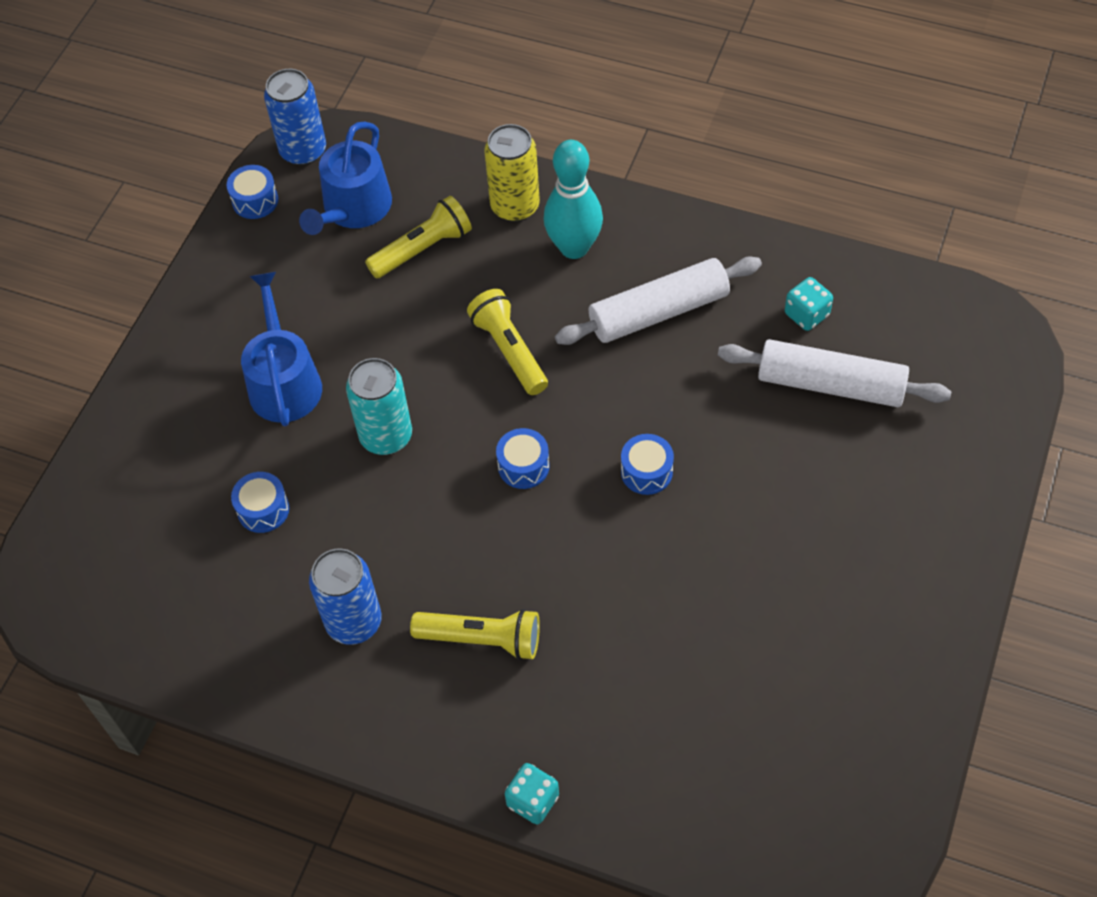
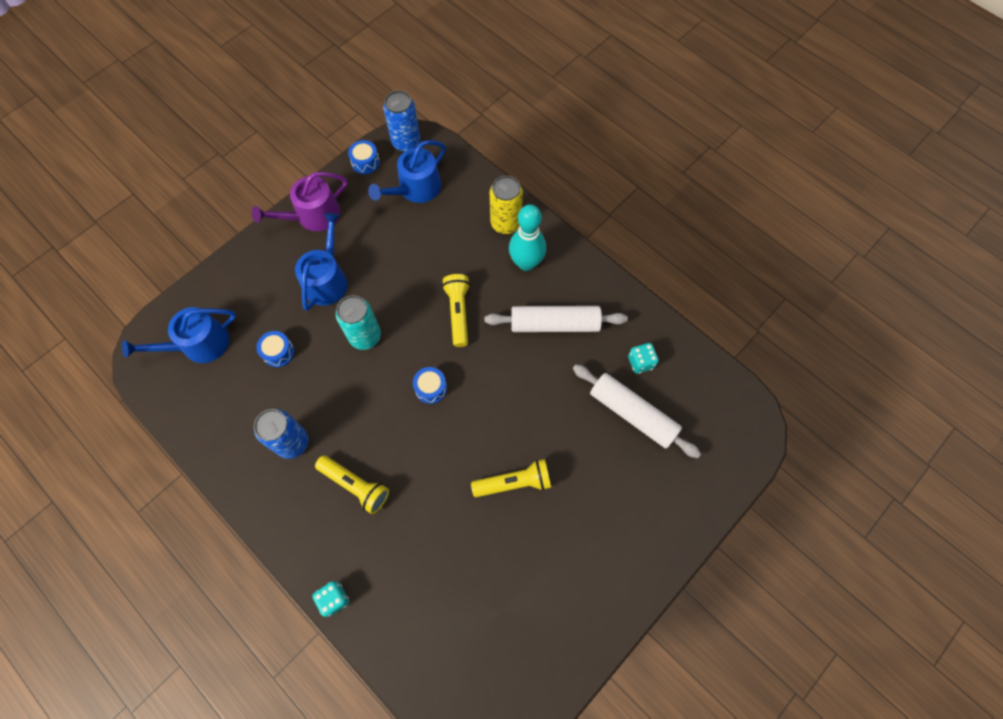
camera: 20 degrees right, 10 degrees up
yellow flashlight [365,196,472,278] -> yellow flashlight moved to [471,459,551,497]
blue drum [621,434,674,495] -> none
none -> blue watering can [122,307,236,363]
none -> purple watering can [252,172,347,231]

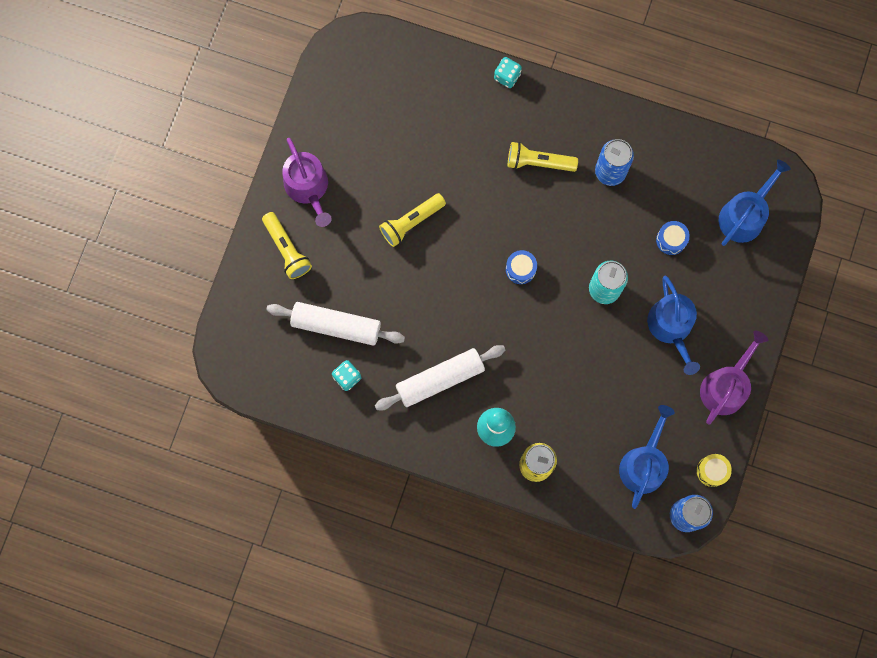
camera: 155 degrees right, 10 degrees up
blue drum [348,140,380,174] -> yellow drum [697,454,732,487]
yellow flashlight [442,274,470,347] -> yellow flashlight moved to [262,212,312,279]
none -> purple watering can [282,138,332,227]

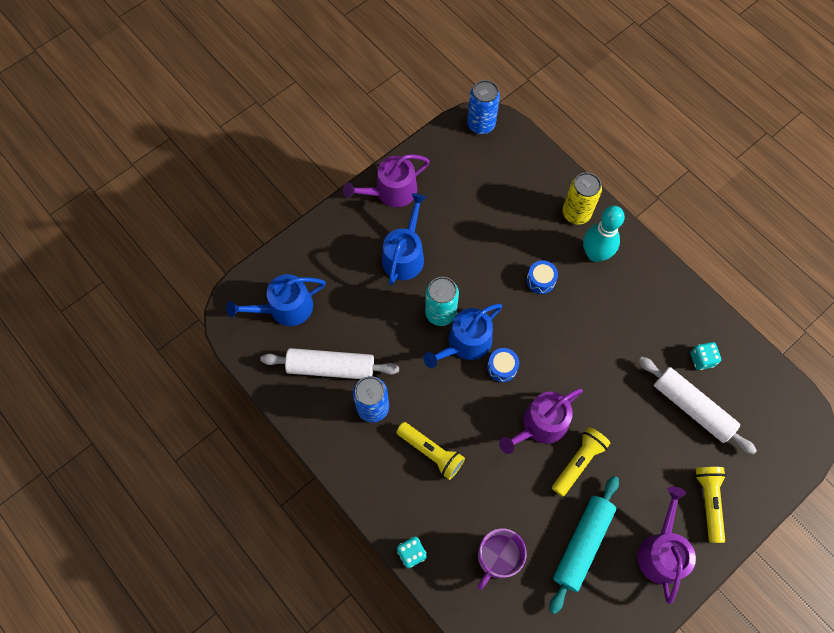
camera: 150 degrees left, 10 degrees down
white rolling pin [375,345,505,410] -> white rolling pin moved to [260,348,399,379]
yellow flashlight [379,193,446,247] -> yellow flashlight turned 45 degrees counterclockwise [552,427,610,497]
blue watering can [619,405,675,509] -> blue watering can moved to [423,304,502,368]
blue drum [656,221,690,255] -> blue drum moved to [527,260,558,294]
yellow drum [697,454,732,487] -> none
none -> purple mug [478,528,527,590]
none -> purple watering can [499,389,583,454]
none -> turquoise rolling pin [550,476,619,614]

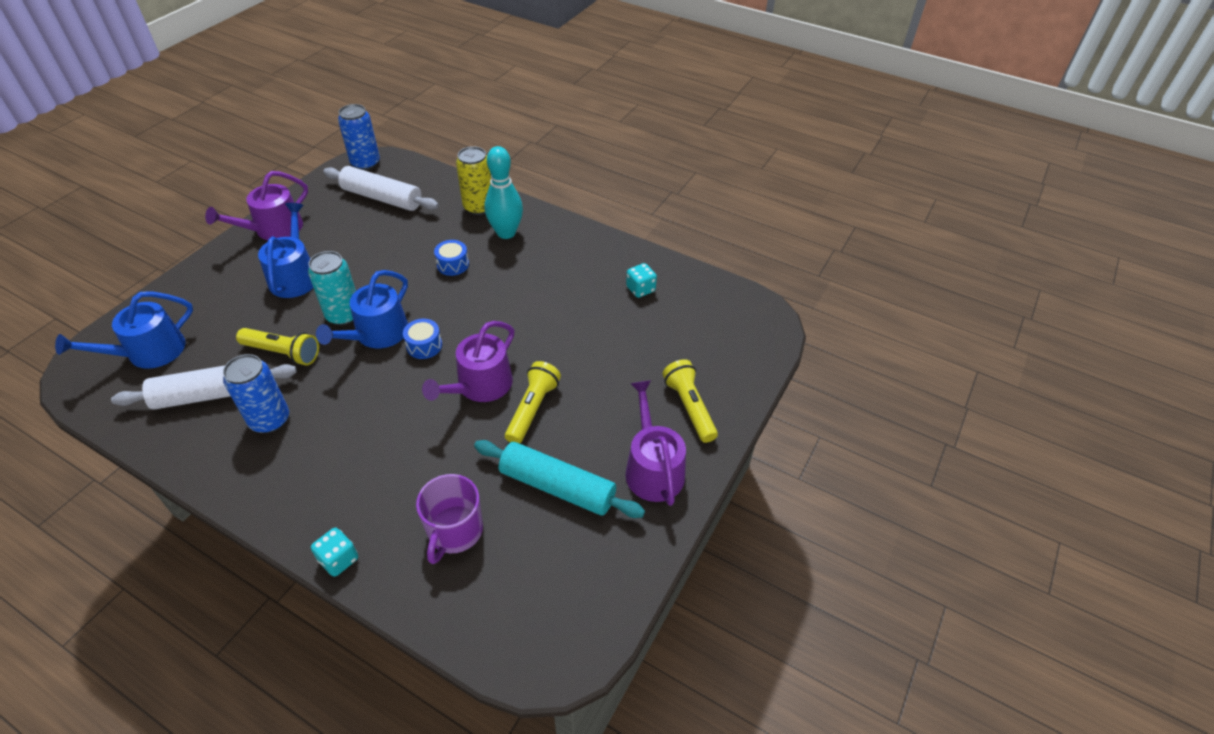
camera: 20 degrees left, 20 degrees down
yellow flashlight [396,422,465,480] -> yellow flashlight moved to [236,328,319,365]
turquoise rolling pin [550,476,619,614] -> turquoise rolling pin turned 75 degrees counterclockwise [474,440,645,518]
white rolling pin [638,357,757,455] -> white rolling pin moved to [323,166,439,211]

